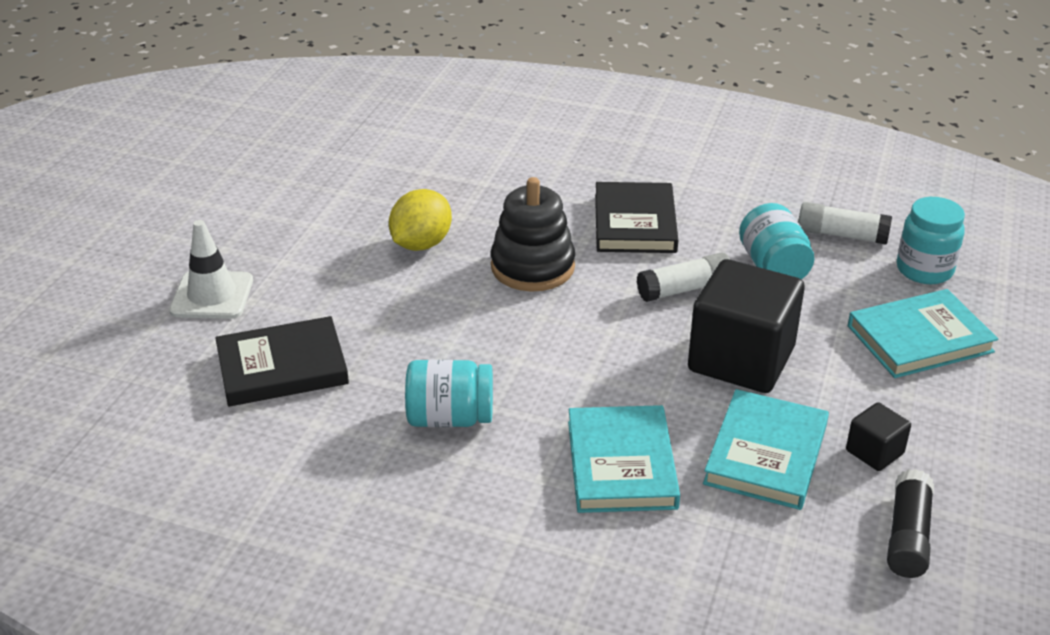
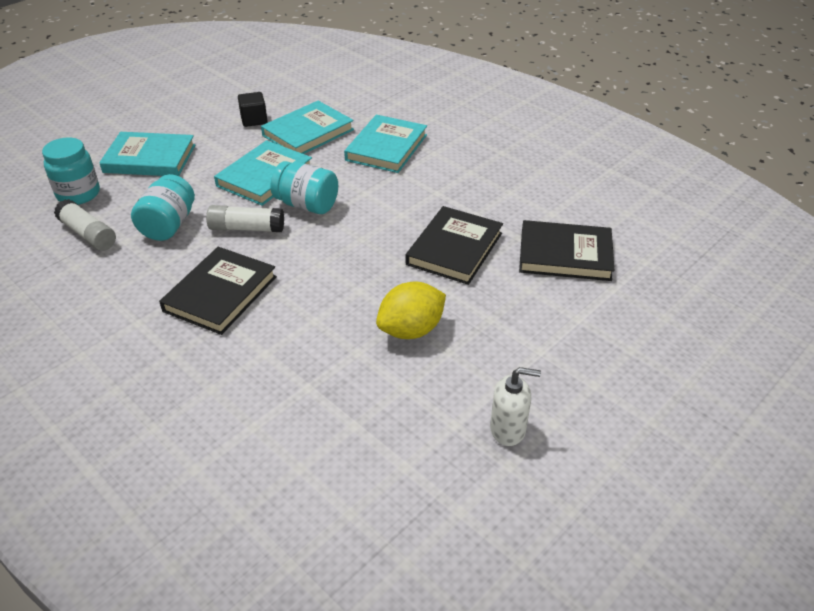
camera: 155 degrees left, 5 degrees up
white traffic cone [169,220,253,319] -> none
turquoise jar [405,360,493,427] -> turquoise jar moved to [270,161,338,214]
black stacking toy [491,177,575,292] -> none
black cube [688,259,805,393] -> turquoise book [214,140,312,206]
black glue stick [887,469,934,578] -> none
none -> black book [406,206,503,285]
none -> white soap dispenser [490,367,541,446]

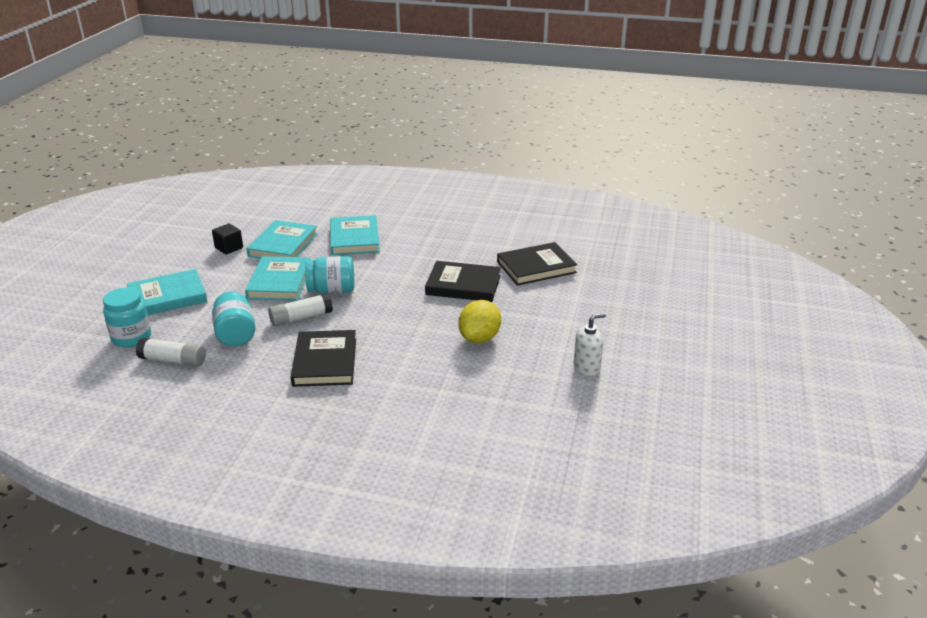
camera: 30 degrees left, 10 degrees down
black book [406,206,503,285] -> black book turned 75 degrees counterclockwise [425,261,501,302]

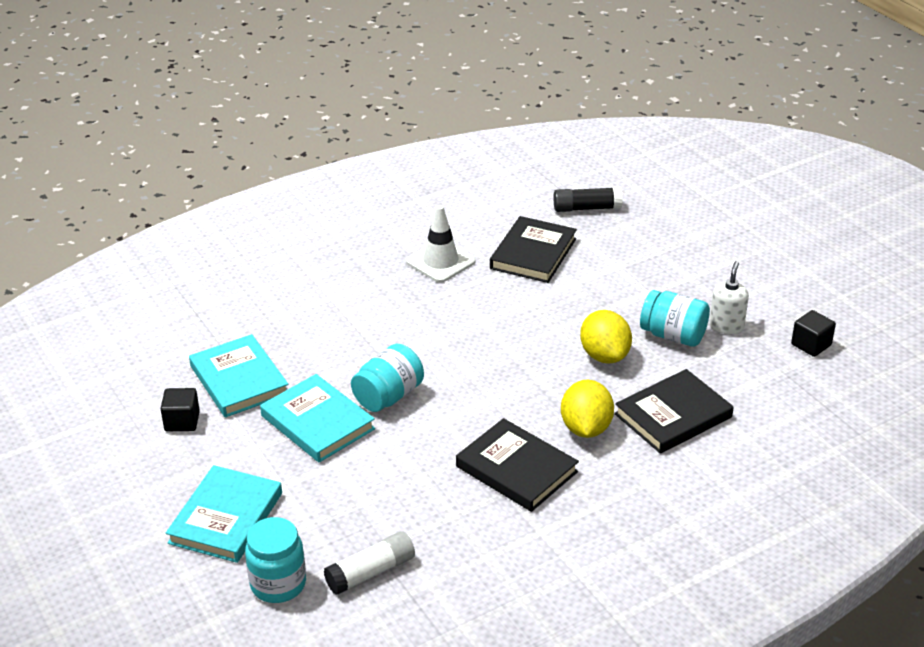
camera: 45 degrees left, 5 degrees up
turquoise jar [212,292,255,347] -> turquoise jar moved to [640,290,710,347]
white glue stick [268,293,333,326] -> none
turquoise book [330,215,380,255] -> none
black book [425,261,501,302] -> black book moved to [614,369,734,454]
none -> white traffic cone [406,205,476,283]
none -> black glue stick [554,187,623,212]
none -> yellow lemon [561,380,614,438]
none -> black cube [791,310,836,357]

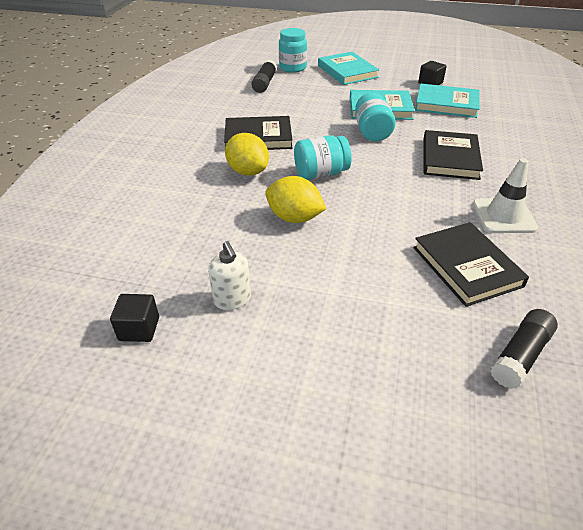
camera: 135 degrees right, 5 degrees up
white glue stick [324,531,415,595] -> black glue stick [252,60,277,93]
black book [614,369,734,454] -> black book moved to [423,130,483,180]
turquoise jar [640,290,710,347] -> turquoise jar moved to [294,135,352,180]

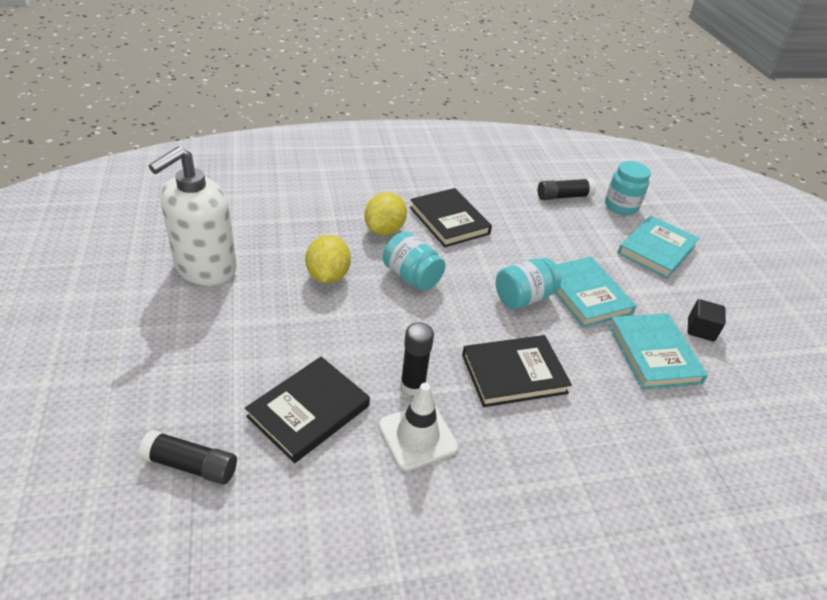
camera: 60 degrees right, 0 degrees up
black cube [110,294,159,342] -> none
white soap dispenser [208,241,251,310] -> white soap dispenser [149,146,237,286], size x2.12
none -> black glue stick [400,323,434,396]

